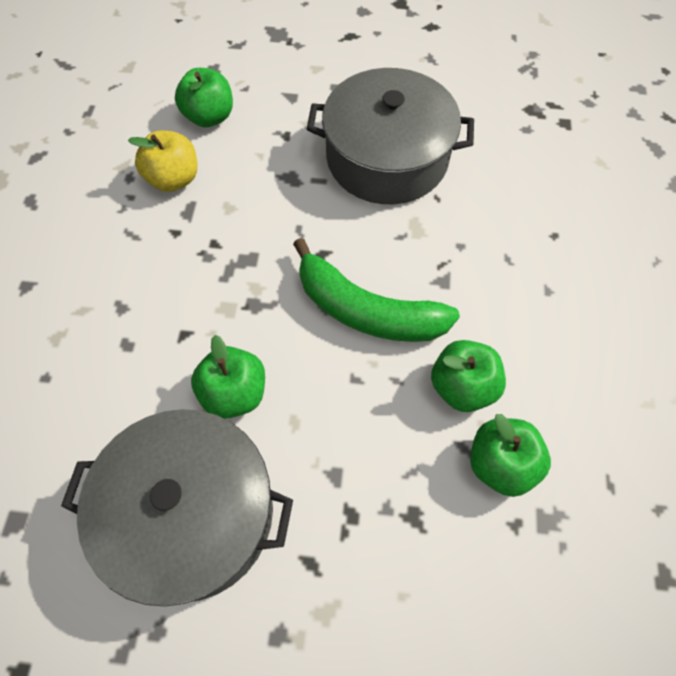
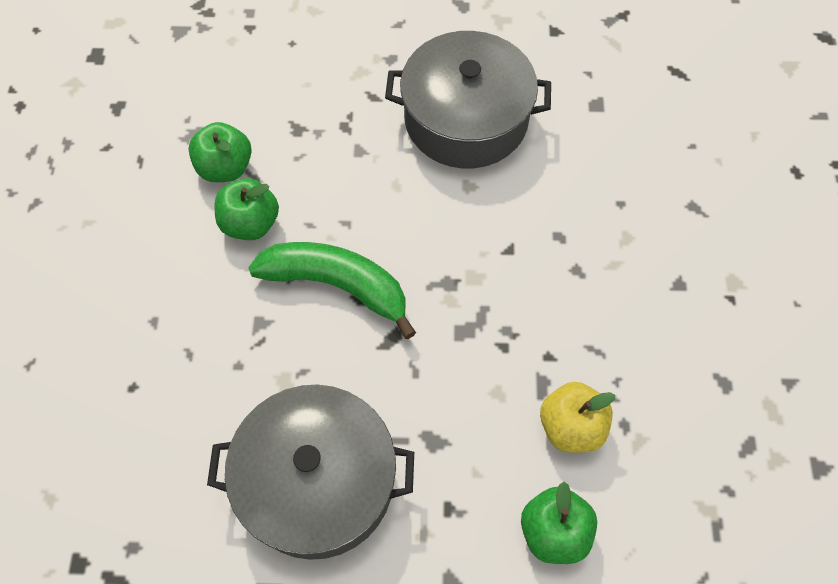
camera: 175 degrees right, 0 degrees up
green apple [191,335,265,419] -> none

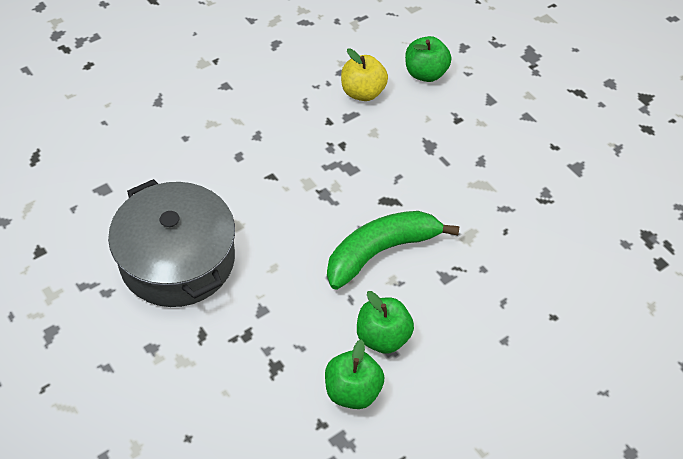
camera: 130 degrees left, 10 degrees down
grey pot [207,384,414,560] -> none
green banana [248,242,416,339] -> green banana turned 75 degrees clockwise [327,211,459,290]

